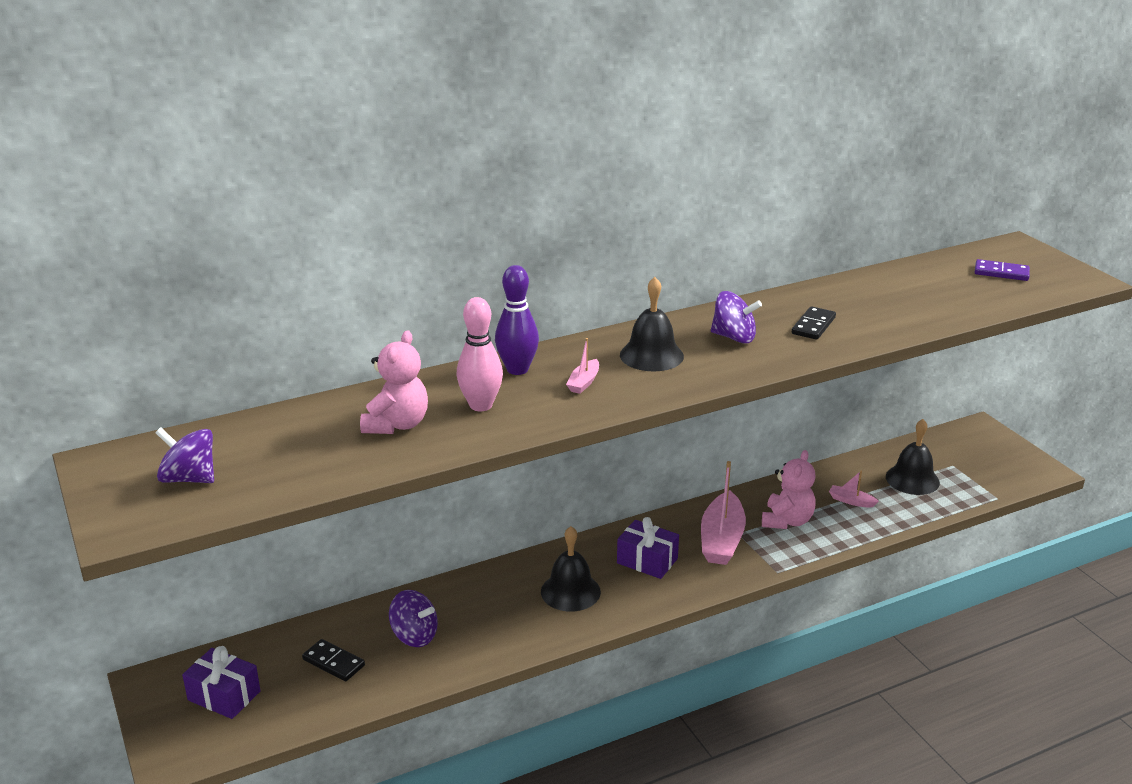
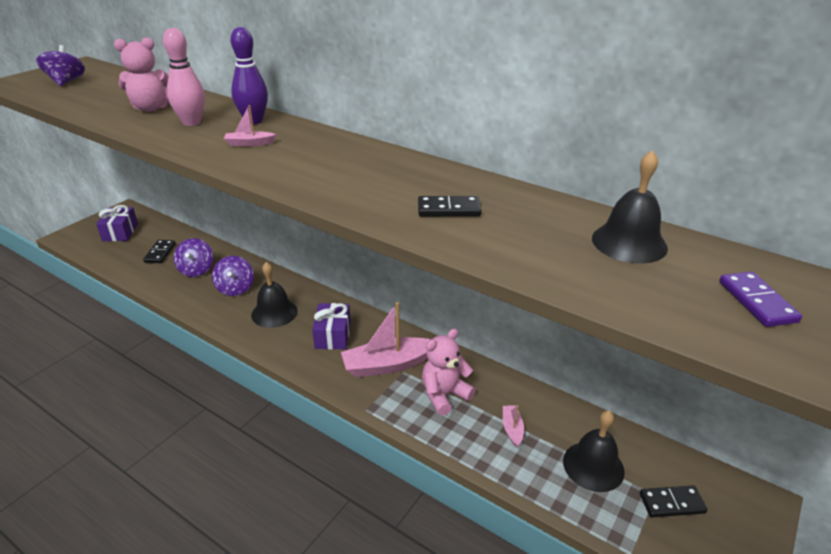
camera: 60 degrees right, 5 degrees up
black bell [620,277,684,372] -> black bell moved to [592,150,668,264]
purple spinning top [711,291,762,344] -> purple spinning top moved to [212,256,254,296]
pink teddy bear [762,450,816,529] -> pink teddy bear turned 150 degrees clockwise [422,329,476,416]
none -> black domino [640,485,707,517]

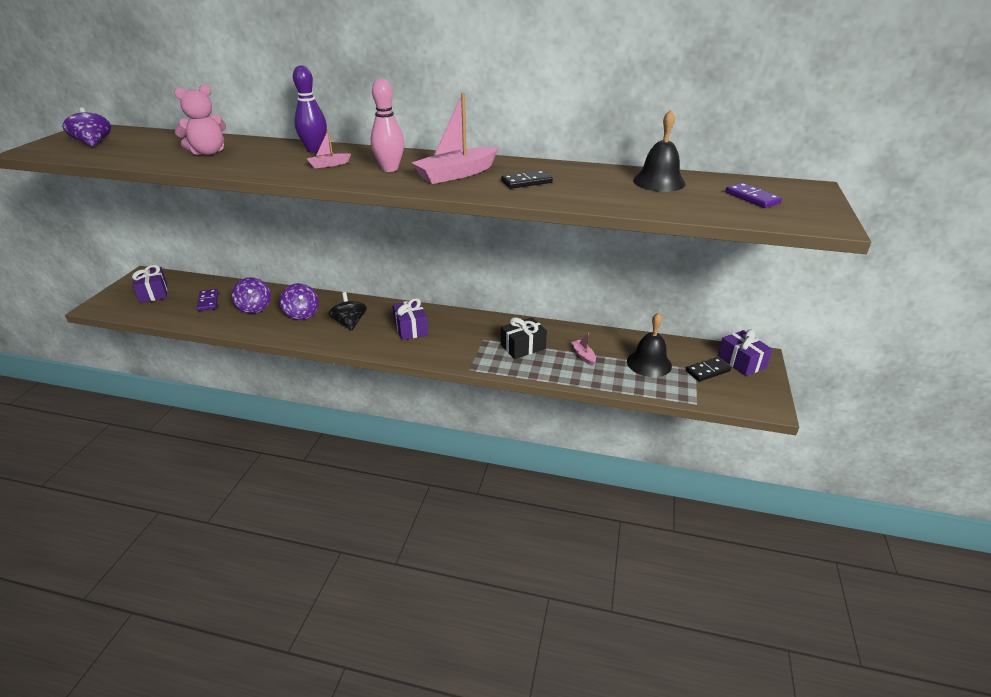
camera: 20 degrees left, 0 degrees up
black domino [143,240,175,263] -> purple domino [197,289,218,311]
pink bowling pin [163,28,205,126] -> pink bowling pin moved to [371,79,404,172]
black bell [251,262,298,328] -> black spinning top [329,292,367,331]
pink boat [341,302,431,377] -> pink boat moved to [412,93,499,184]
pink teddy bear [422,329,476,416] -> black gift [501,317,547,359]
none -> purple gift [718,329,773,376]

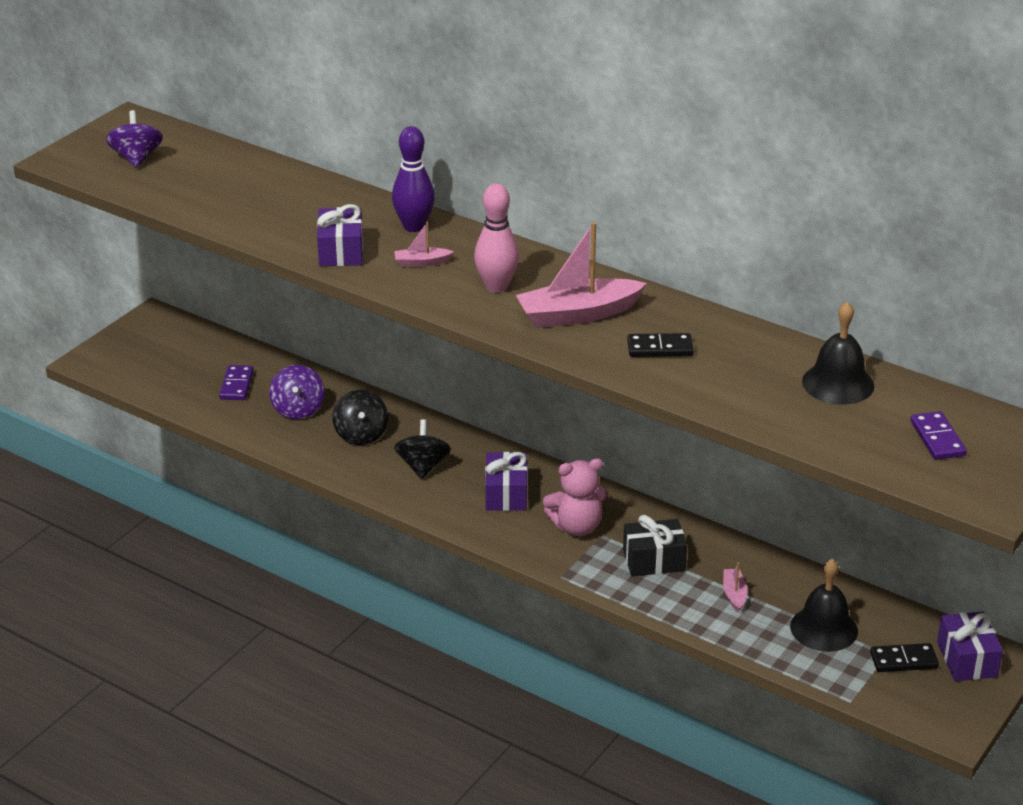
camera: 20 degrees right, 0 degrees up
purple gift [132,265,167,303] -> purple gift moved to [317,204,363,266]
pink teddy bear [174,84,226,155] -> pink teddy bear moved to [543,458,607,536]
purple spinning top [280,283,319,320] -> black spinning top [333,390,388,445]

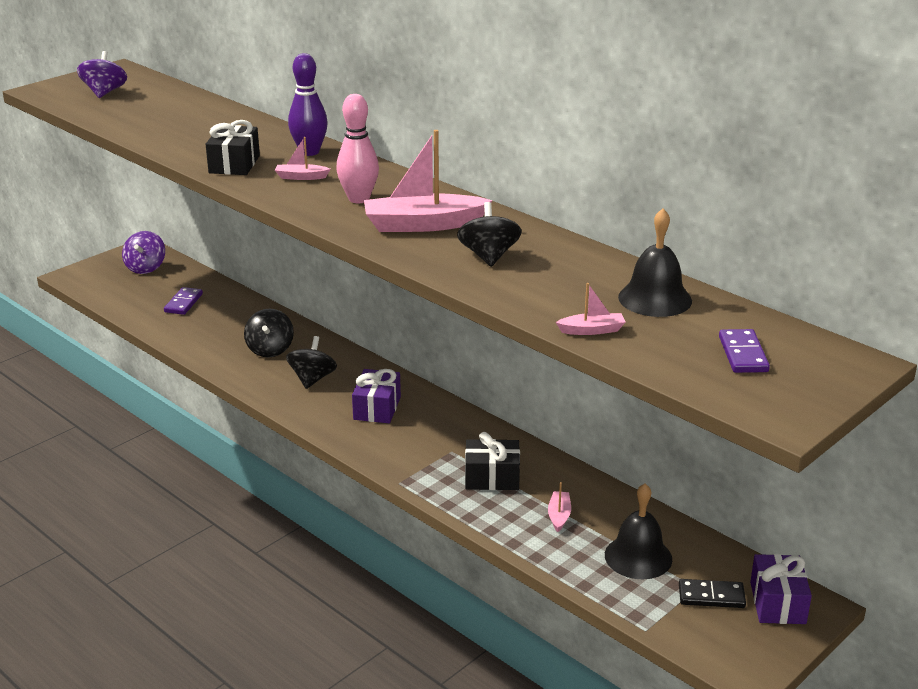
camera: 10 degrees right, 5 degrees down
purple spinning top [269,365,324,419] -> purple spinning top moved to [122,231,165,274]
purple gift [317,204,363,266] -> black gift [206,120,260,175]
pink teddy bear [543,458,607,536] -> none
black domino [627,333,694,357] -> black spinning top [457,202,522,267]
none -> pink boat [556,283,626,335]

